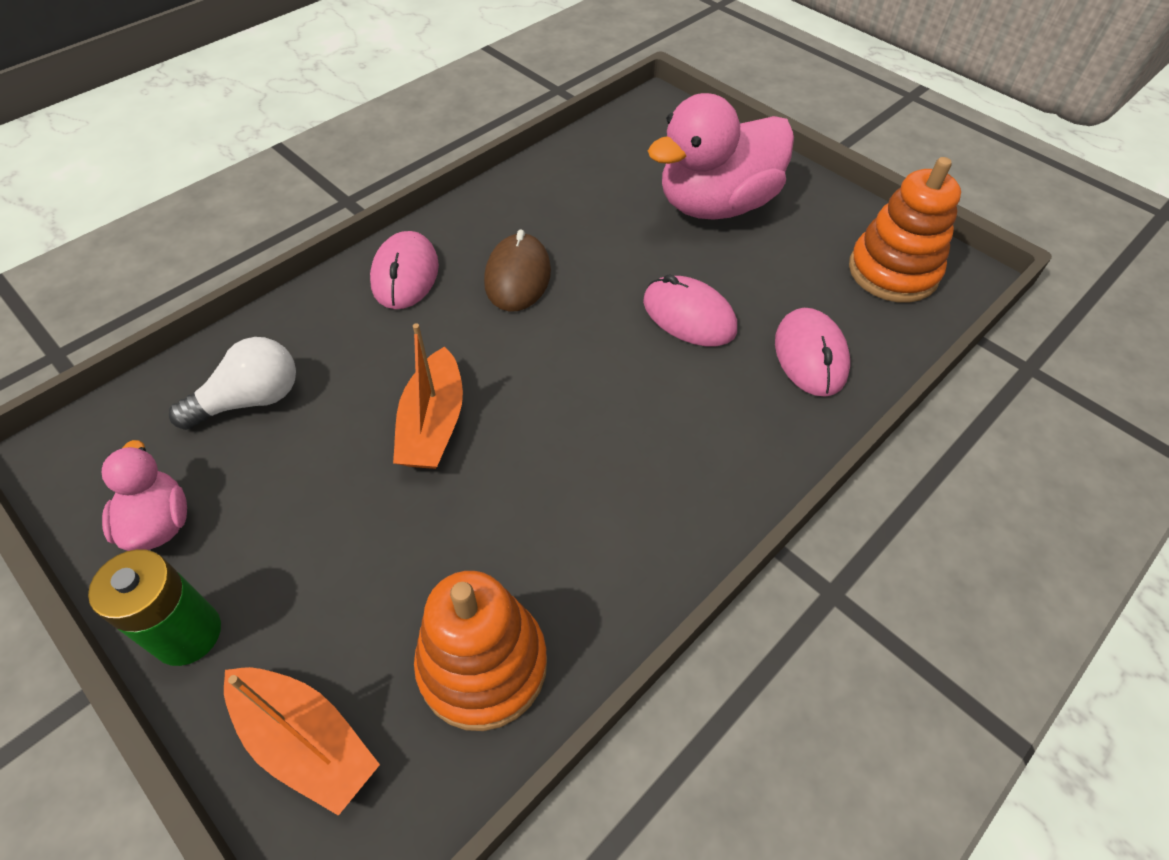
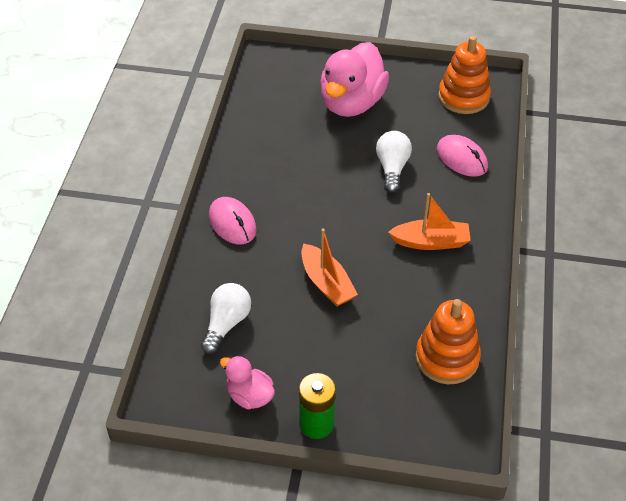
camera: 35 degrees left, 5 degrees down
orange boat [224,667,380,816] -> orange boat moved to [388,193,471,250]
brown mouse [484,229,551,312] -> none
pink mouse [643,274,737,346] -> white light bulb [376,131,412,193]

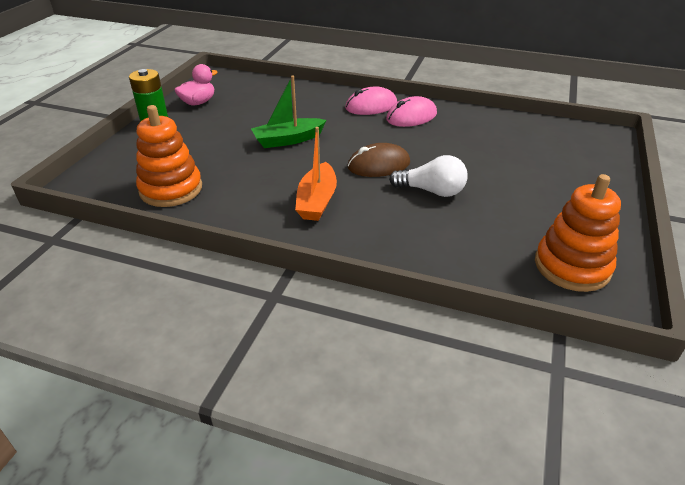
camera: 100 degrees right, 10 degrees down
white light bulb [201,283,251,354] -> none
orange boat [301,228,358,307] -> green boat [251,75,327,148]
pink duck [320,42,389,117] -> none
pink mouse [437,135,488,177] -> pink mouse moved to [386,96,437,127]
none -> brown mouse [347,143,410,177]

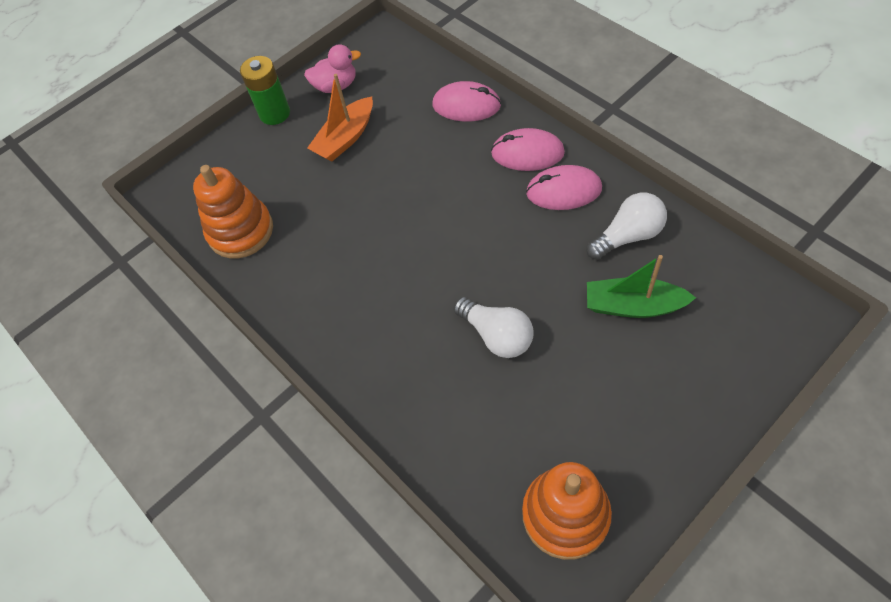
camera: 35 degrees right, 20 degrees up
green boat [251,75,327,148] -> green boat moved to [587,255,696,318]
orange boat [295,127,337,221] -> orange boat moved to [307,74,373,162]
brown mouse [347,143,410,177] -> none
none -> pink mouse [432,81,501,122]
none -> white light bulb [587,192,667,260]

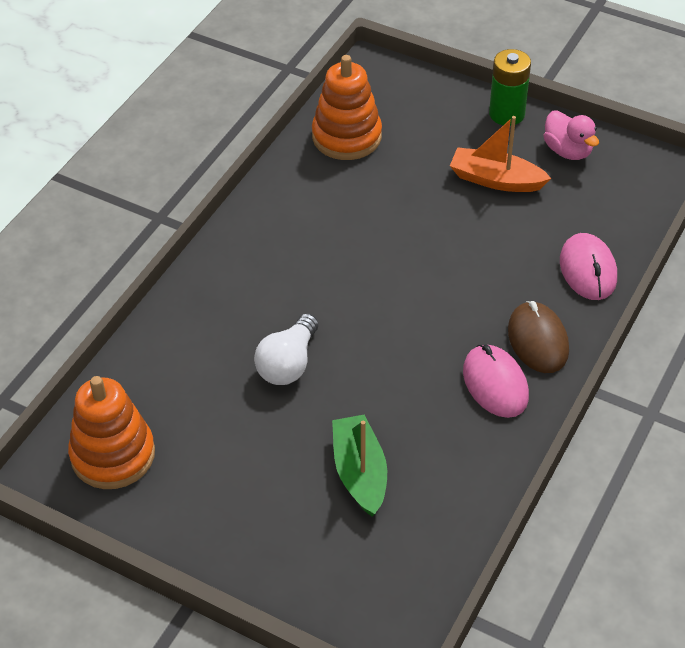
camera: 65 degrees right, 10 degrees down
pink mouse [491,128,565,171] -> brown mouse [508,301,569,373]
white light bulb [587,192,667,260] -> none

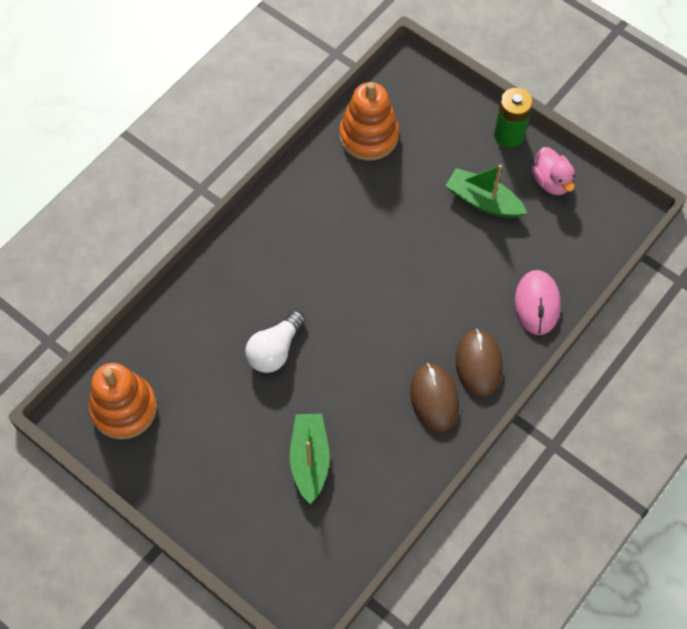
camera: 10 degrees right, 15 degrees up
orange boat [450,116,551,192] -> green boat [445,165,527,218]
pink mouse [463,345,529,418] -> brown mouse [410,363,459,432]

